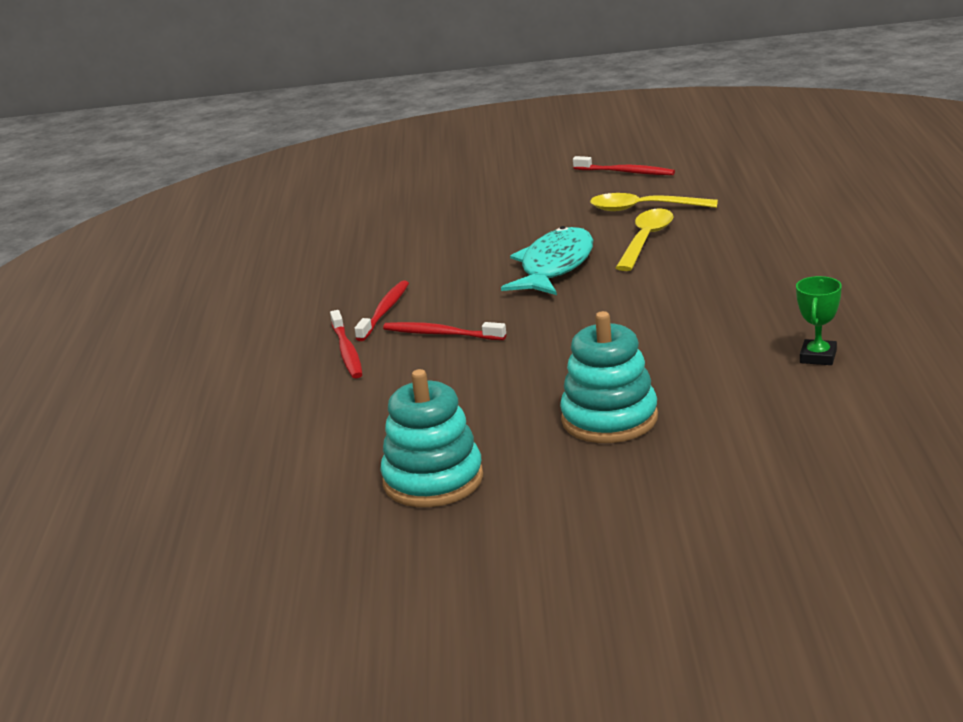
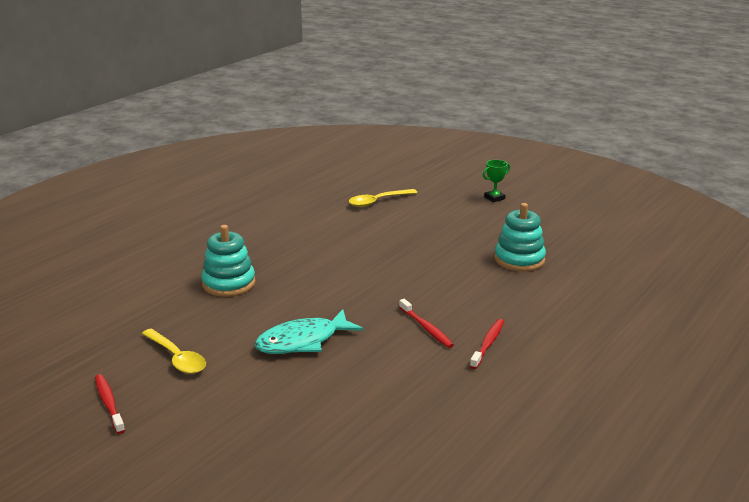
camera: 145 degrees left, 0 degrees up
red toothbrush [354,280,409,341] -> none
turquoise stacking toy [560,311,658,443] -> turquoise stacking toy moved to [201,225,255,297]
yellow spoon [616,209,674,271] -> yellow spoon moved to [349,189,417,207]
green trophy [796,276,842,365] -> green trophy moved to [483,160,510,202]

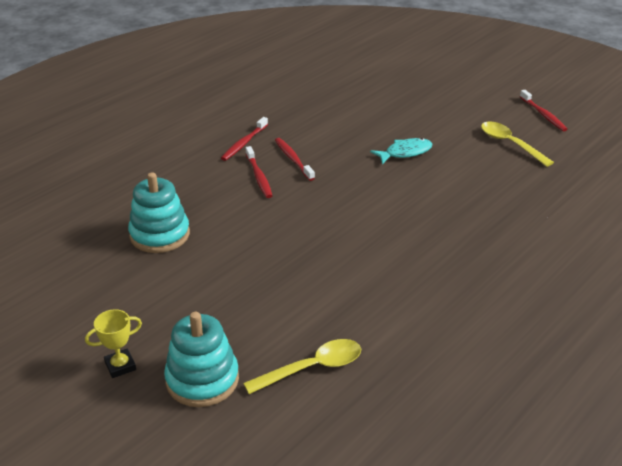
camera: 175 degrees left, 10 degrees up
turquoise stacking toy [201,225,255,297] -> turquoise stacking toy moved to [164,312,239,407]
turquoise fish [254,309,363,354] -> turquoise fish [370,138,433,164], size x0.66
green trophy [483,160,510,202] -> yellow trophy [85,309,142,378]
none -> red toothbrush [246,146,272,198]

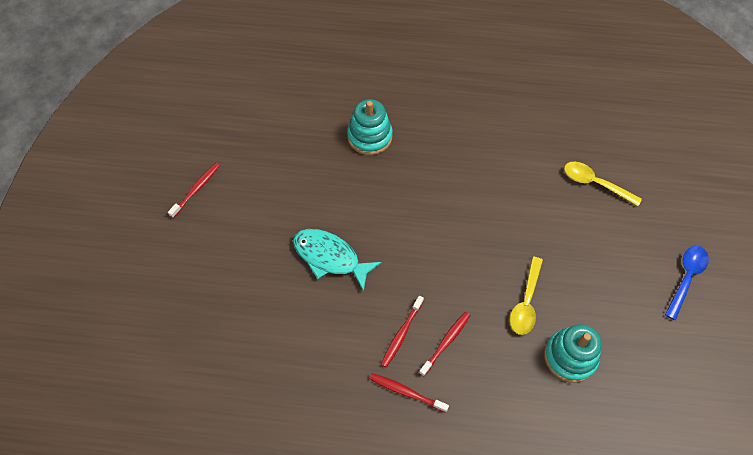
camera: 125 degrees left, 25 degrees up
yellow trophy [85,309,142,378] -> blue spoon [665,246,709,320]
turquoise stacking toy [164,312,239,407] -> turquoise stacking toy moved to [347,99,393,155]
red toothbrush [221,117,268,161] -> red toothbrush turned 150 degrees counterclockwise [370,373,449,413]
turquoise fish [370,138,433,164] -> turquoise fish [293,229,382,292], size x1.52
yellow spoon [481,122,554,167] -> yellow spoon moved to [510,257,543,335]

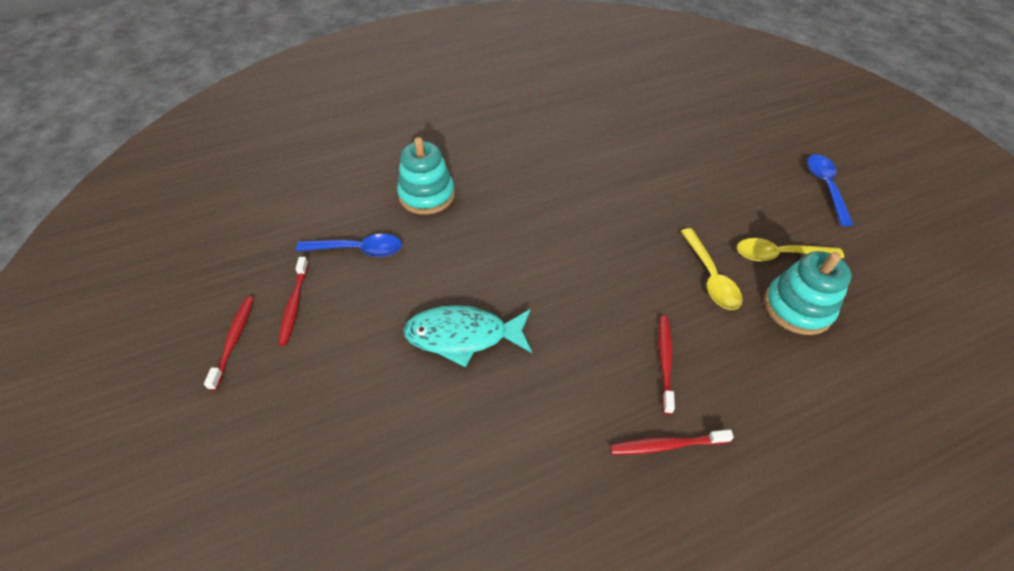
camera: 30 degrees left, 10 degrees down
red toothbrush [381,296,424,367] -> red toothbrush moved to [278,257,309,346]
yellow spoon [564,162,642,206] -> yellow spoon moved to [737,238,844,261]
none -> blue spoon [296,234,402,257]

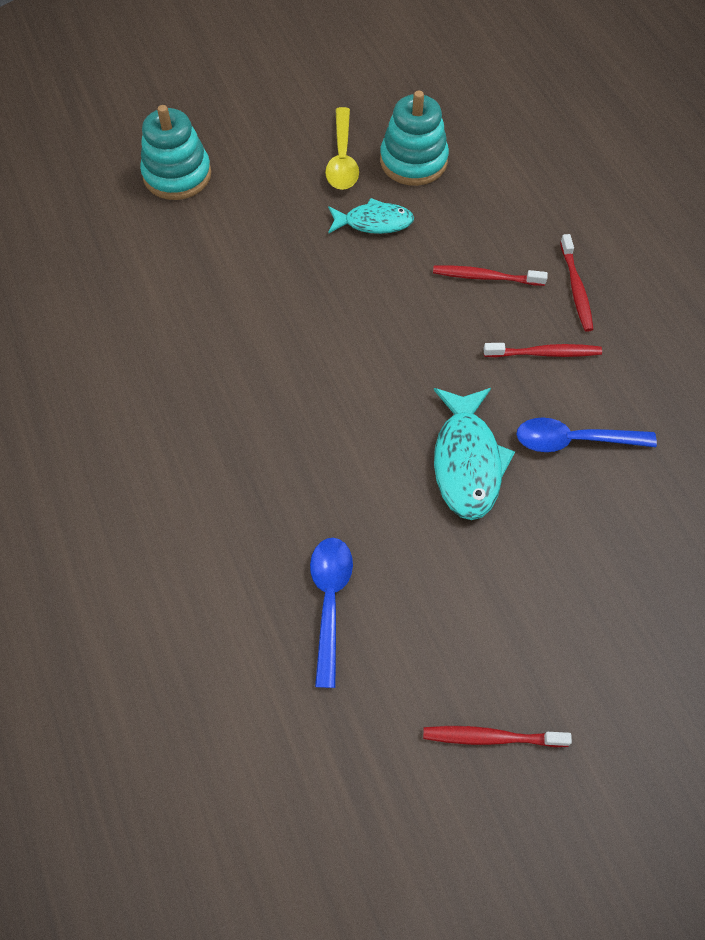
camera: 90 degrees left, 10 degrees up
red toothbrush [278,257,309,346] -> red toothbrush moved to [484,343,602,357]
turquoise stacking toy [397,137,455,215] -> turquoise stacking toy moved to [140,105,211,200]
yellow spoon [681,228,742,310] -> turquoise fish [328,198,414,234]
blue spoon [807,155,854,226] -> blue spoon moved to [516,418,657,452]

